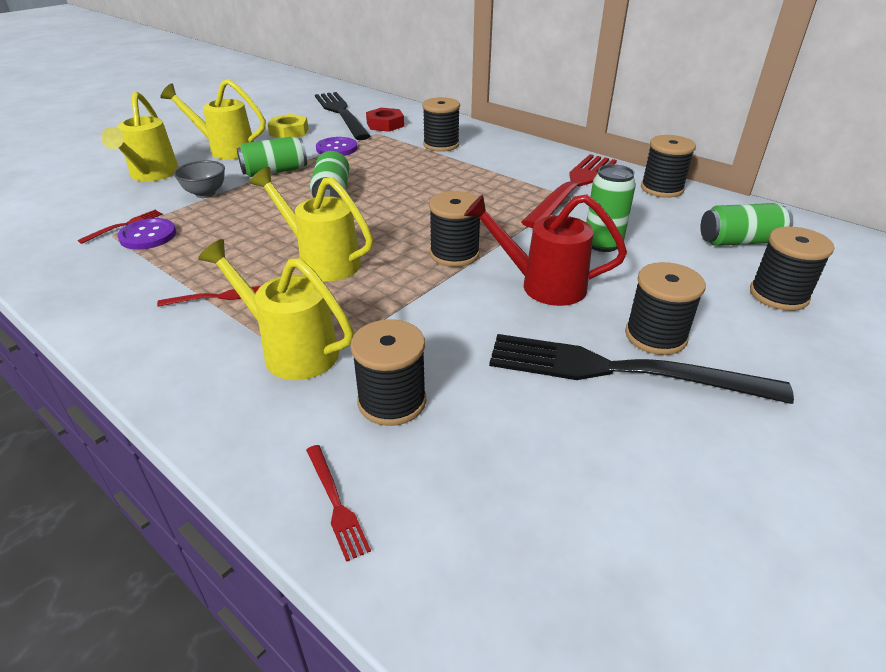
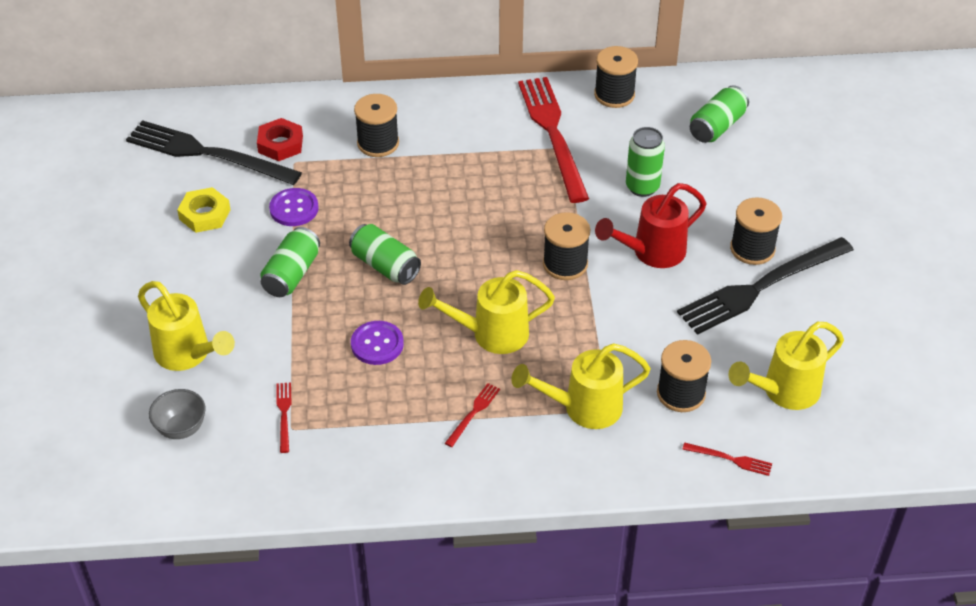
camera: 45 degrees left, 10 degrees up
purple button [118,218,176,250] -> purple button moved to [351,321,404,365]
yellow watering can [160,79,266,159] -> yellow watering can moved to [728,322,844,410]
grey bowl [174,160,225,198] -> grey bowl moved to [149,389,206,439]
black spool [750,226,834,311] -> none

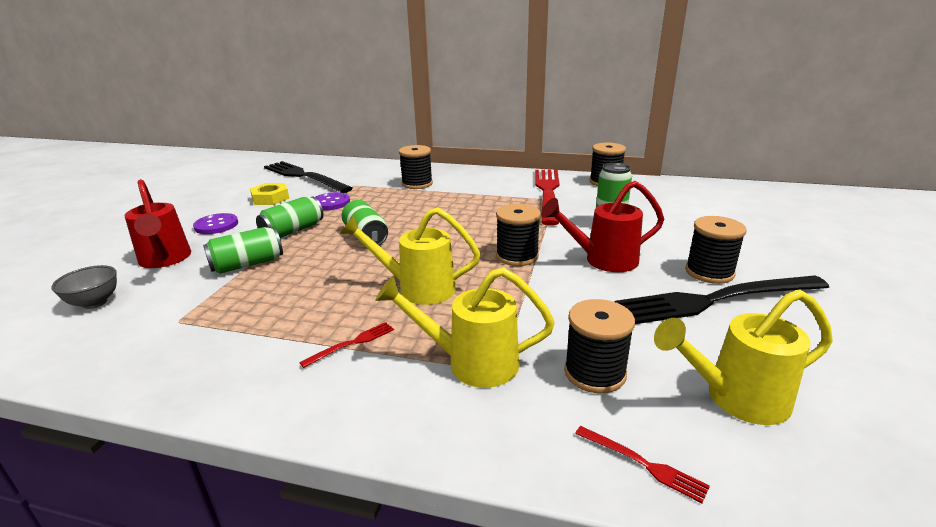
camera: 20 degrees right, 20 degrees down
yellow watering can [138,281,235,371] -> red watering can [124,179,191,268]
red nut [257,118,303,161] -> none
red fork [276,382,292,453] -> none
purple button [351,321,404,365] -> purple button moved to [193,213,238,234]
green can [690,85,749,143] -> green can moved to [203,227,283,274]

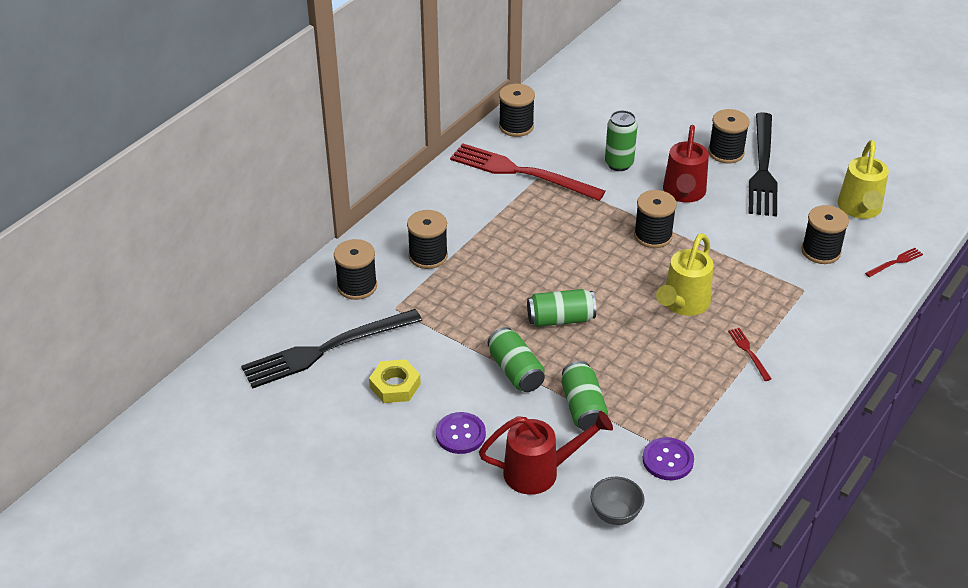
camera: 70 degrees left, 15 degrees up
purple button [315,192,350,210] -> purple button moved to [643,437,694,480]
yellow watering can [375,267,555,388] -> none
none -> black spool [334,239,377,300]

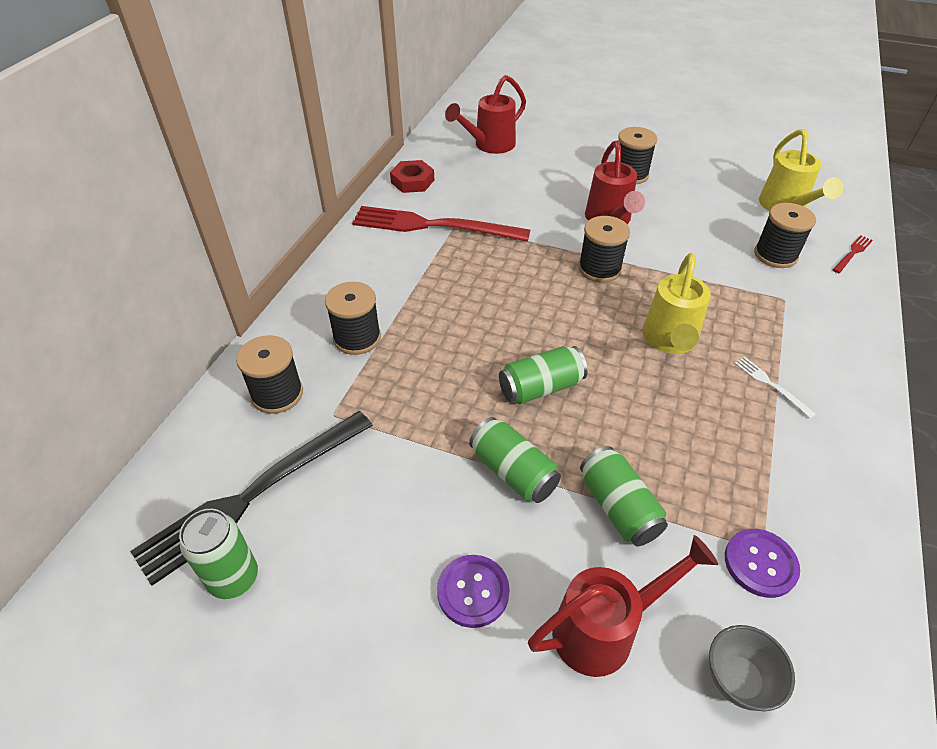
camera: 15 degrees left, 5 degrees up
yellow nut [369,359,421,403] -> none
black spool [499,84,535,137] -> red nut [390,160,434,193]
green can [605,110,638,171] -> green can moved to [179,509,258,599]
red fork [728,328,771,381] -> white fork [734,357,816,419]
black fork [748,112,777,216] -> none
none -> red watering can [445,75,526,154]

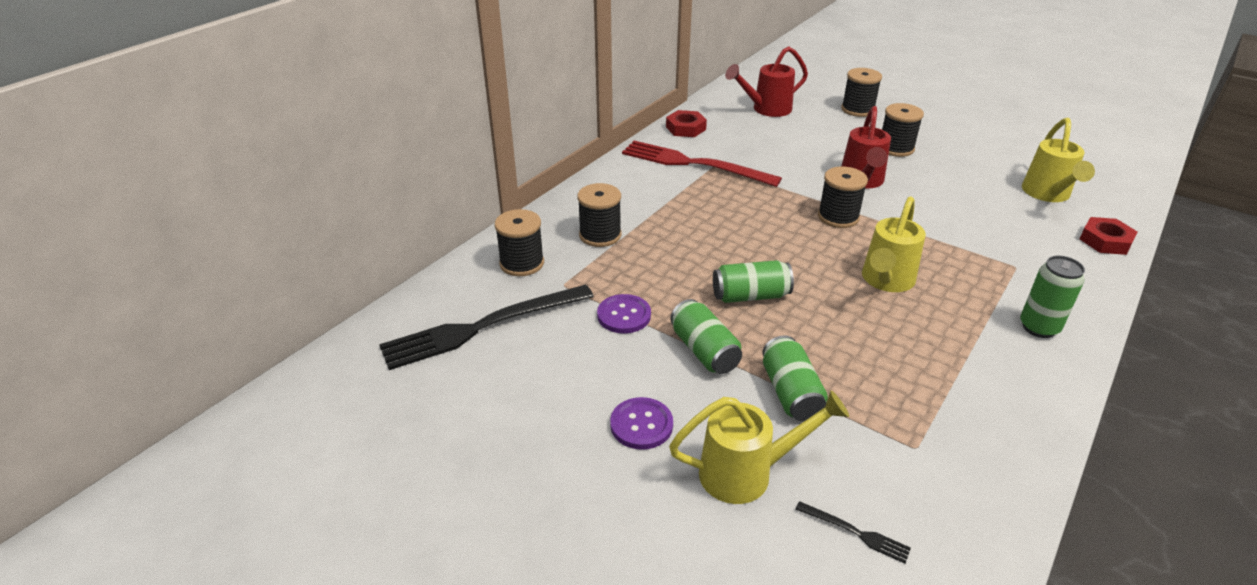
camera: 15 degrees right, 10 degrees down
green can [179,509,258,599] -> green can moved to [1020,256,1085,338]
red watering can [528,535,718,677] -> yellow watering can [669,391,849,504]
grey bowl [709,625,795,711] -> black fork [795,501,911,563]
purple button [725,529,800,598] -> purple button moved to [597,294,651,333]
white fork [734,357,816,419] -> none
black spool [754,203,816,268] -> black spool moved to [841,68,882,117]
red fork [832,235,873,273] -> red nut [1080,217,1137,255]

